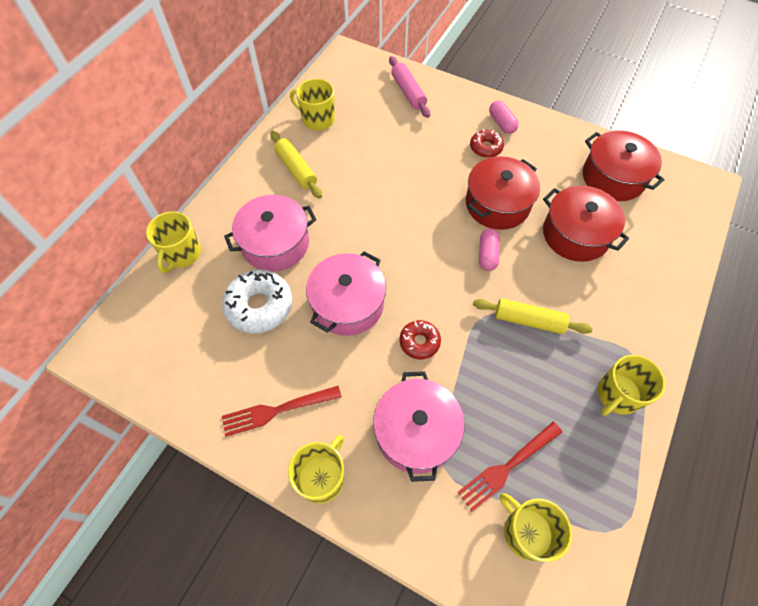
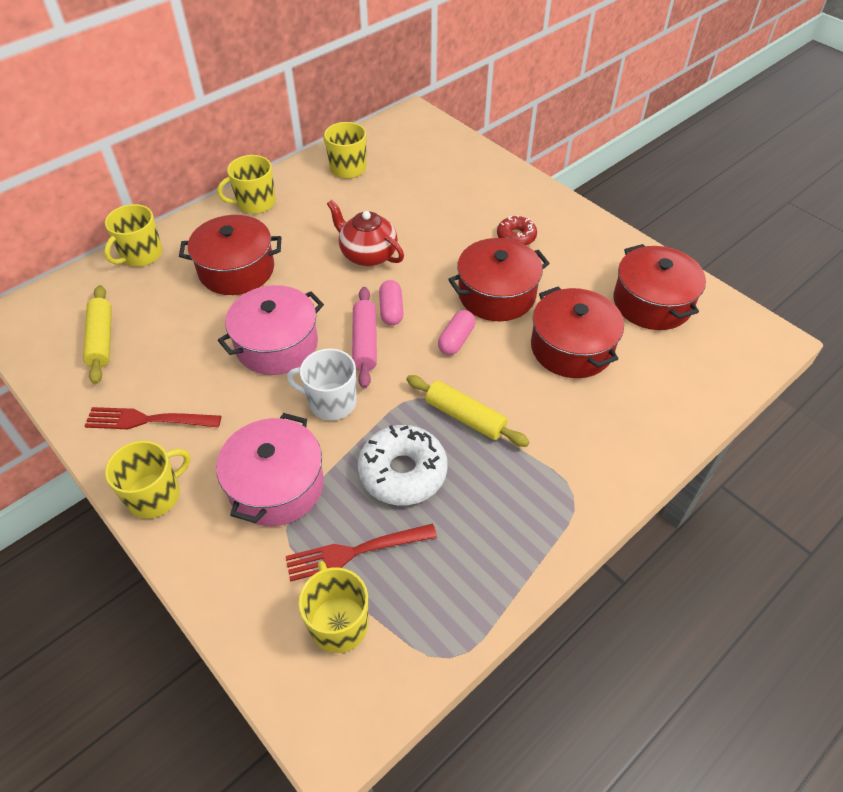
camera: 20 degrees right, 10 degrees down
white donut [222,270,292,334] -> white donut moved to [358,425,448,506]
pink pot [224,195,316,272] -> red pot [179,215,281,295]
yellow rolling pin [270,131,322,199] -> yellow rolling pin moved to [83,285,112,384]
pink rolling pin [389,56,430,118] -> pink rolling pin moved to [352,287,377,388]
red donut [400,320,441,359] -> white mug [287,348,357,420]
pink capsule [489,100,519,134] -> pink capsule moved to [379,280,404,325]
yellow mug [598,355,665,416] -> yellow mug moved to [217,155,276,214]
none -> red teapot [327,200,404,266]

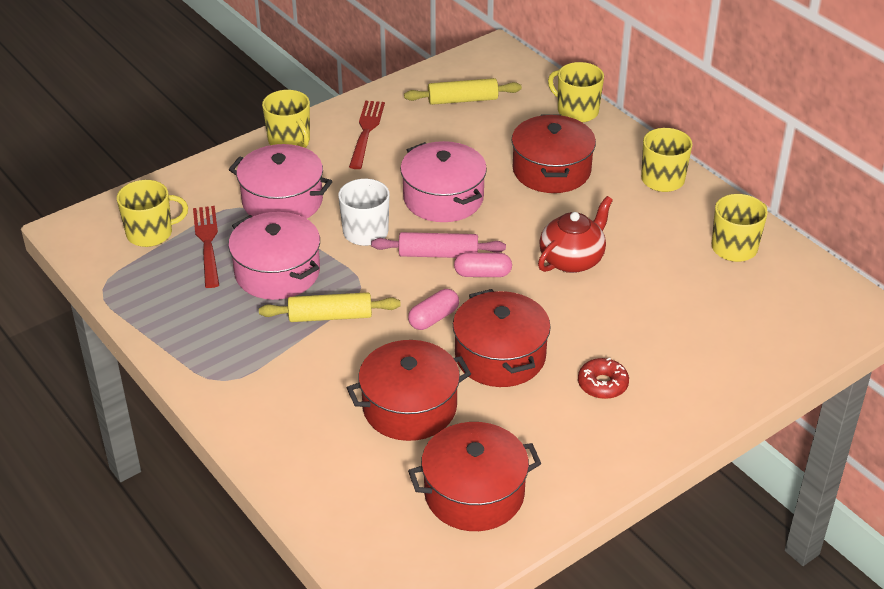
camera: 95 degrees right, 10 degrees down
white donut [358,425,448,506] -> pink pot [228,212,320,300]
yellow rolling pin [406,375,530,447] -> yellow rolling pin turned 45 degrees clockwise [259,292,401,322]
pink capsule [438,310,475,355] -> pink capsule turned 75 degrees counterclockwise [408,289,459,330]

